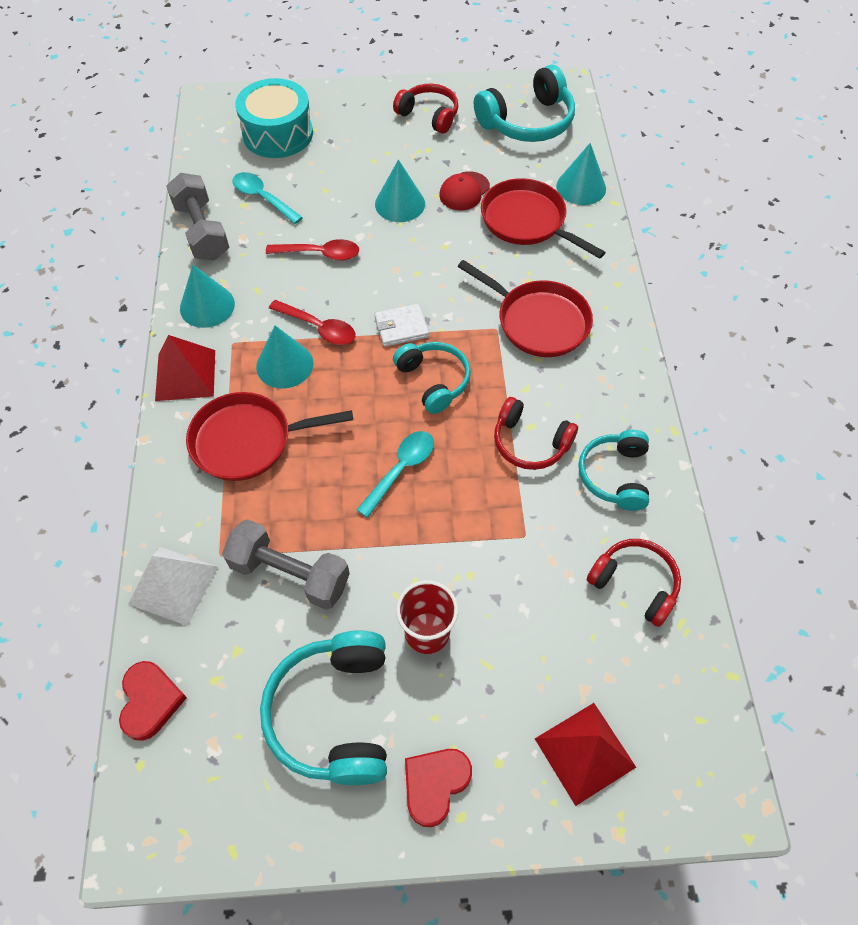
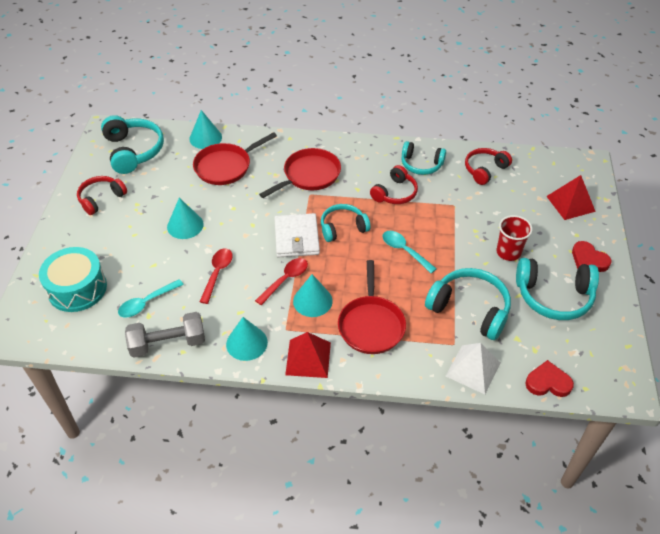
camera: 80 degrees left, 10 degrees down
grey dumbbell [222,519,350,610] -> turquoise headphones [425,268,511,340]
white wallet [374,304,429,347] -> white wallet [274,213,320,257], size x1.61
red cap [439,171,490,210] -> none

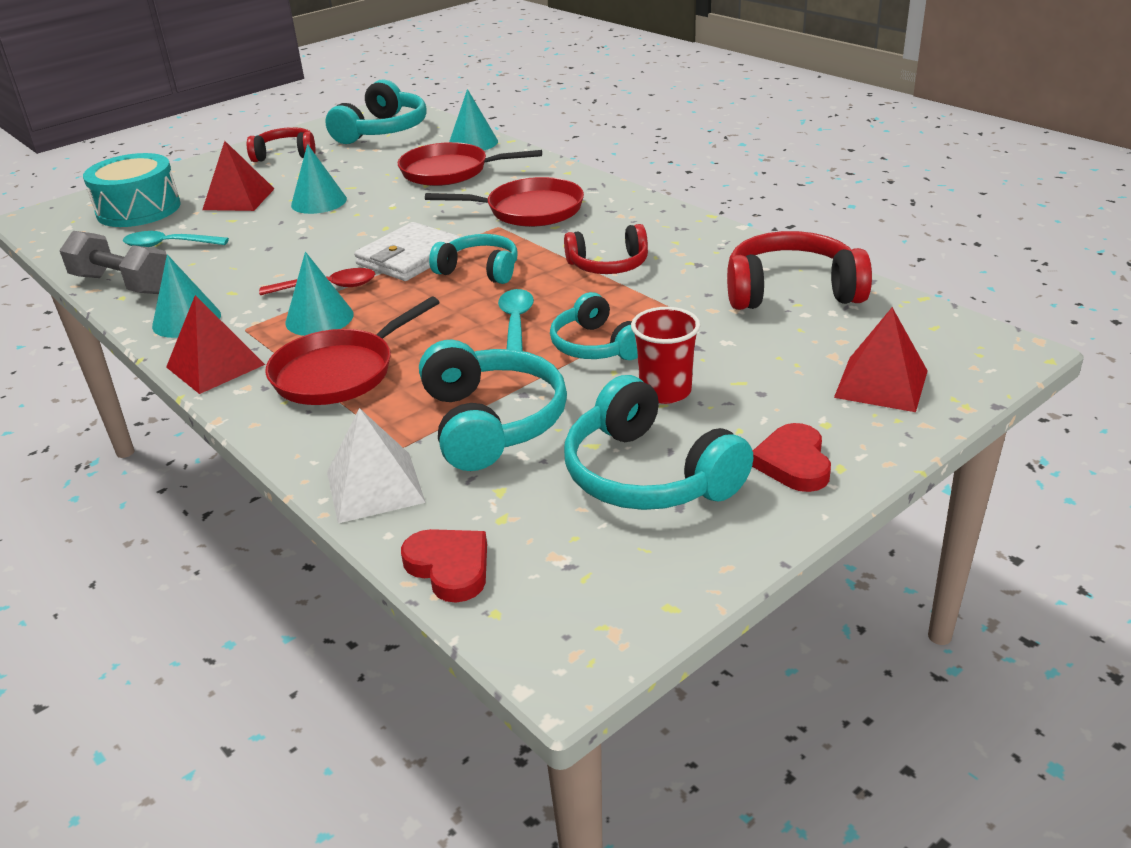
camera: 45 degrees right, 15 degrees down
red spoon [200,249,233,304] -> none
turquoise headphones [401,141,446,175] -> turquoise headphones moved to [550,292,638,360]
red headphones [465,148,512,185] -> red headphones [727,231,872,310], size x1.53
none -> red pyramid [202,141,274,211]

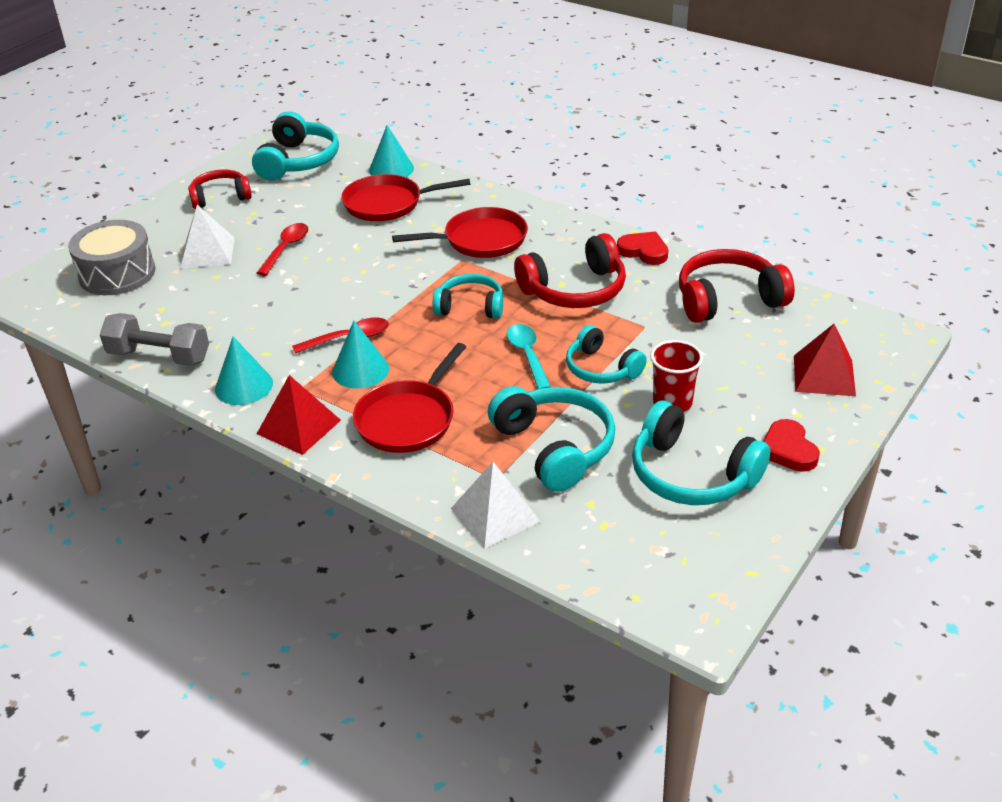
camera: 15 degrees left, 5 degrees up
turquoise drum [83,153,181,227] -> grey drum [68,220,155,295]
turquoise spoon [123,231,229,247] -> none
red pyramid [202,141,274,211] -> white pyramid [180,205,235,268]
turquoise cone [291,144,347,214] -> red spoon [257,223,308,276]
white wallet [354,222,461,281] -> none
red heart [401,529,487,603] -> red heart moved to [617,231,668,265]
red headphones [564,224,648,274] -> red headphones [514,233,626,308], size x1.53

